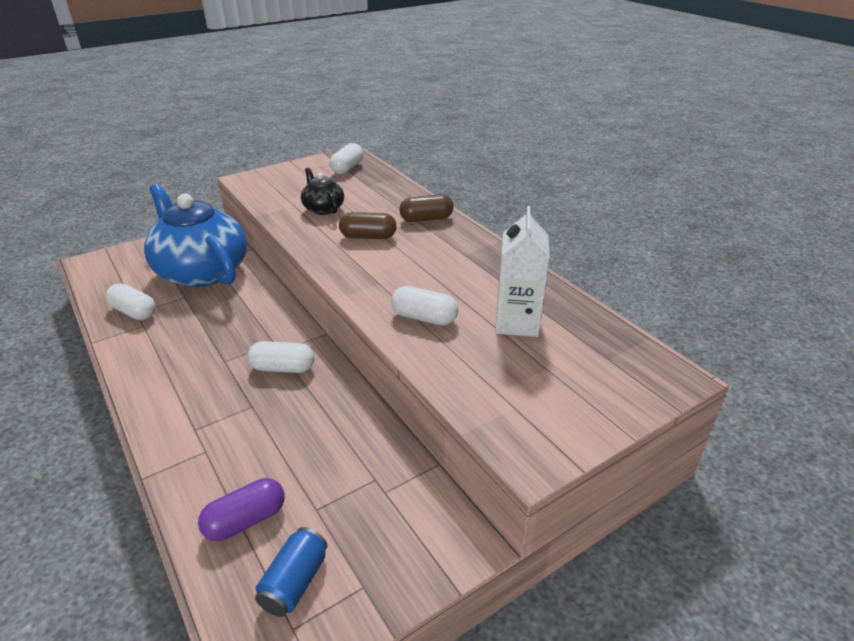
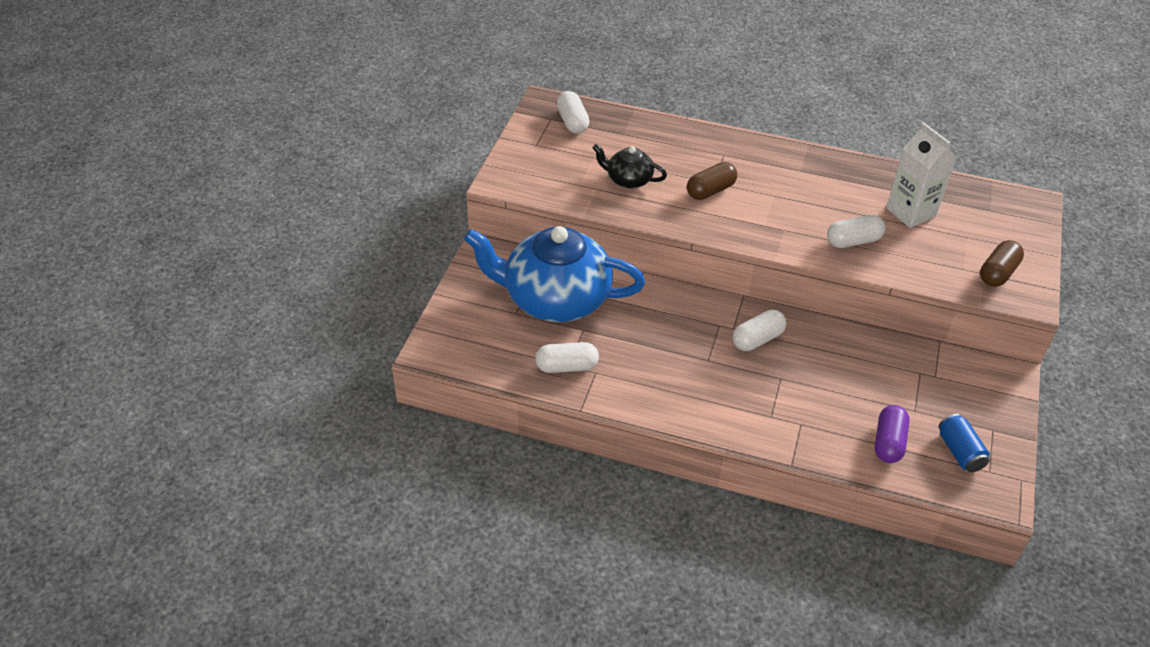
camera: 40 degrees left, 10 degrees up
brown capsule [399,194,454,222] -> brown capsule moved to [980,240,1024,287]

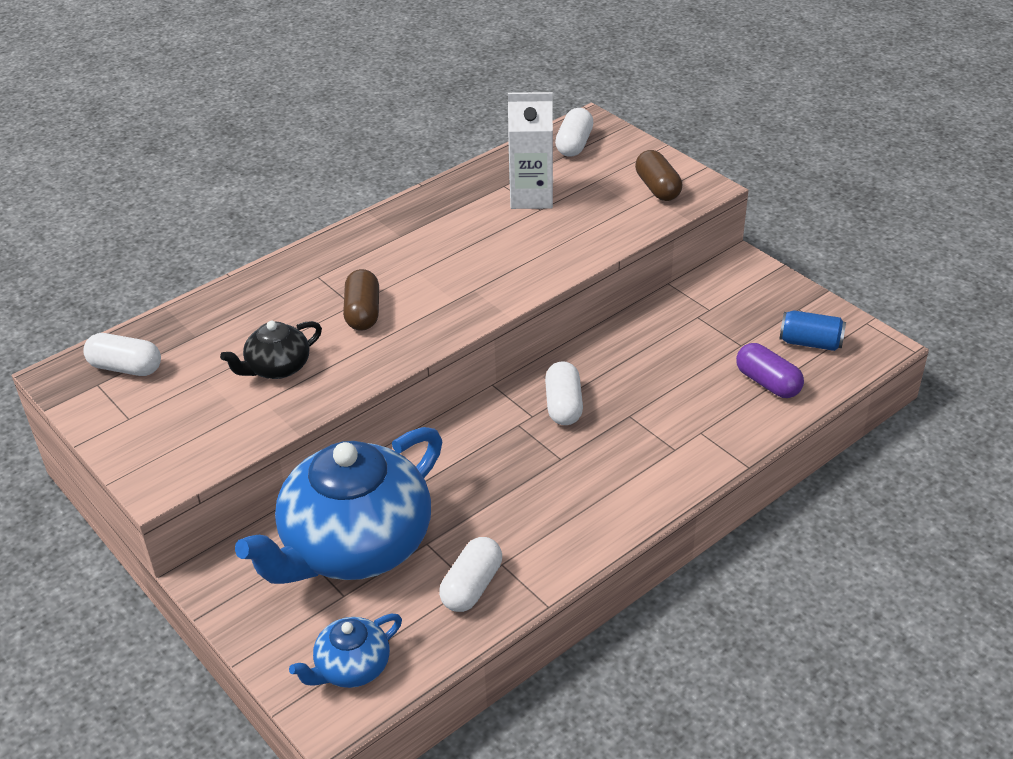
camera: 55 degrees left, 5 degrees down
white capsule [827,215,885,248] -> white capsule moved to [555,108,593,157]
none -> blue teapot [289,614,402,688]

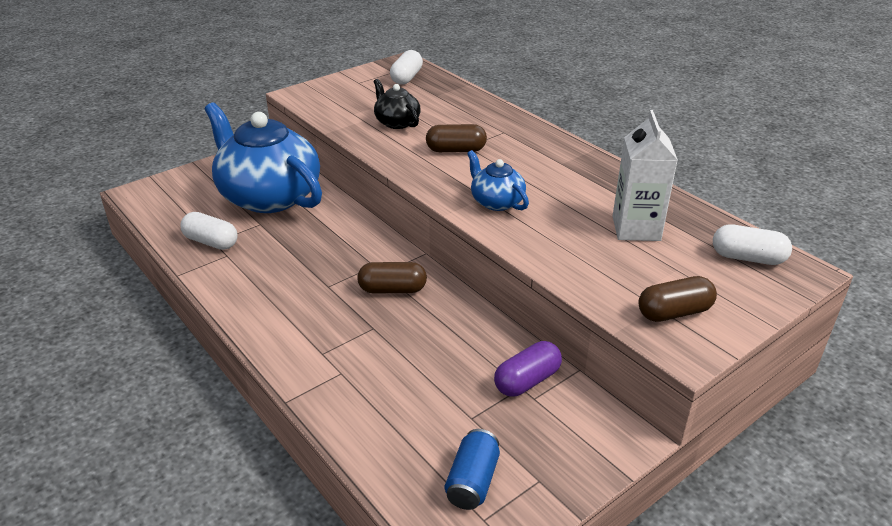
camera: 90 degrees right, 5 degrees down
blue teapot [289,614,402,688] -> blue teapot moved to [467,150,529,211]
white capsule [545,361,583,425] -> brown capsule [357,262,427,293]
purple capsule [736,343,804,398] -> purple capsule moved to [494,341,562,397]

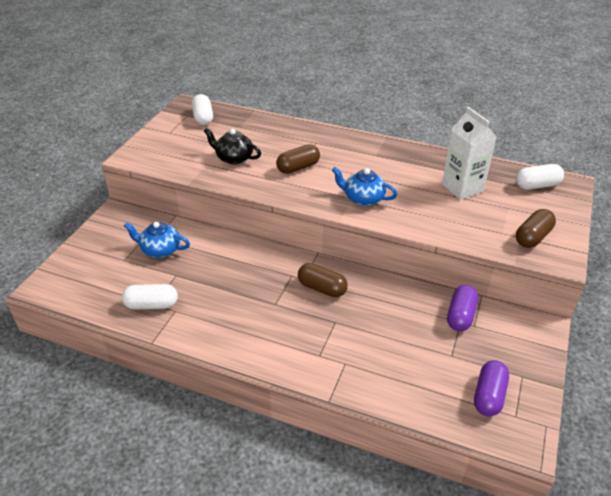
camera: 30 degrees left, 5 degrees up
blue teapot [204,102,322,213] -> blue teapot [124,222,190,258], size x0.46
brown capsule [357,262,427,293] -> brown capsule turned 60 degrees clockwise [298,263,348,297]
blue can [445,429,500,510] -> purple capsule [474,360,509,416]

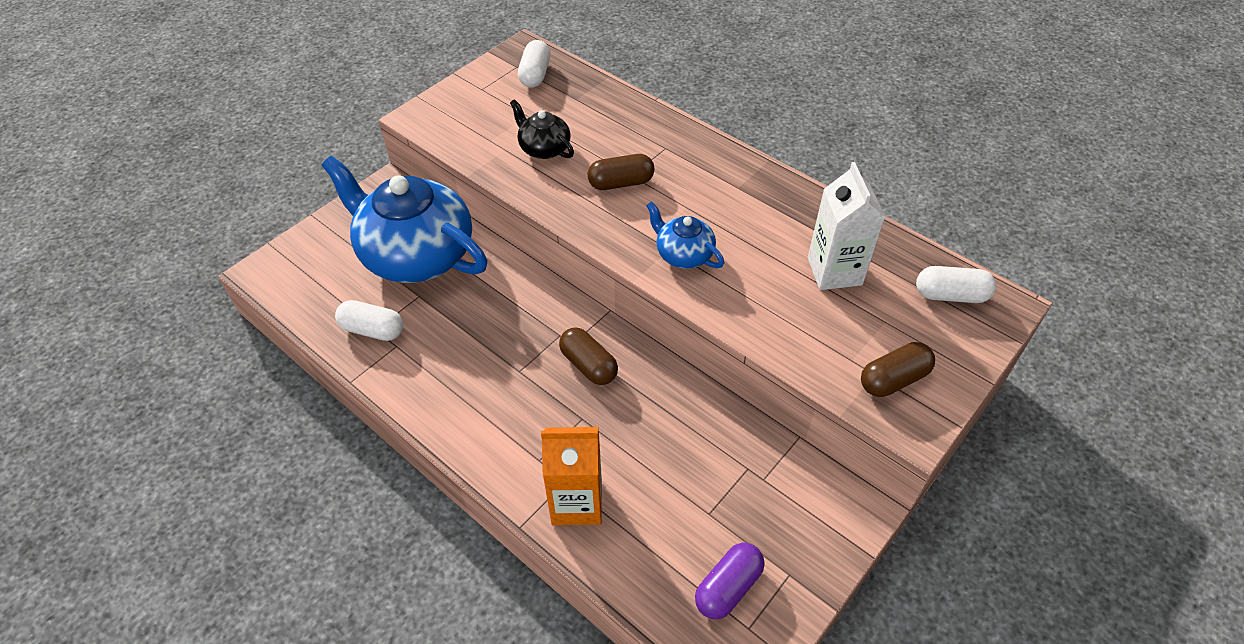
camera: 20 degrees right, 10 degrees up
blue teapot [124,222,190,258] -> blue teapot [322,156,487,283], size x2.19
purple capsule [447,285,478,331] -> none
none -> orange carton [541,427,602,525]

